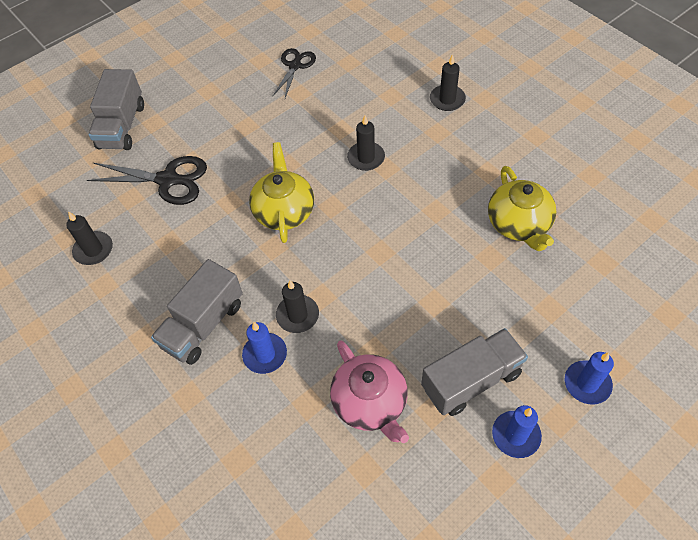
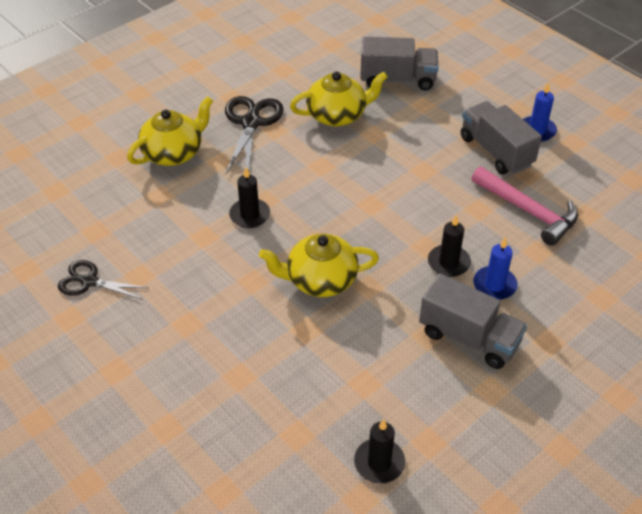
camera: 95 degrees left, 10 degrees down
black scissors [87,156,207,205] -> black scissors moved to [225,96,284,173]
grey truck [89,69,144,150] -> grey truck moved to [360,37,438,90]
pink teapot [330,340,409,443] -> pink hammer [472,166,578,246]
black candle [430,54,466,111] -> yellow teapot [127,96,213,166]
blue candle [565,352,614,405] -> none

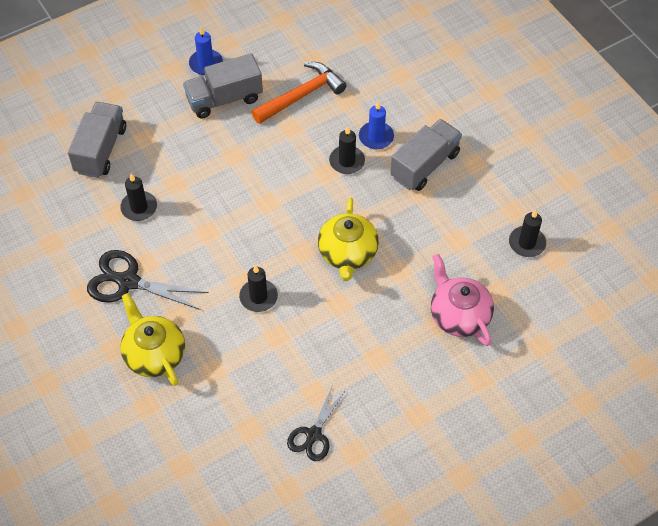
camera: 80 degrees left, 10 degrees up
yellow teapot [290,72,388,126] -> black candle [120,173,157,221]
pink hammer [472,166,578,246] -> orange hammer [252,62,347,124]
none -> pink teapot [431,254,494,346]

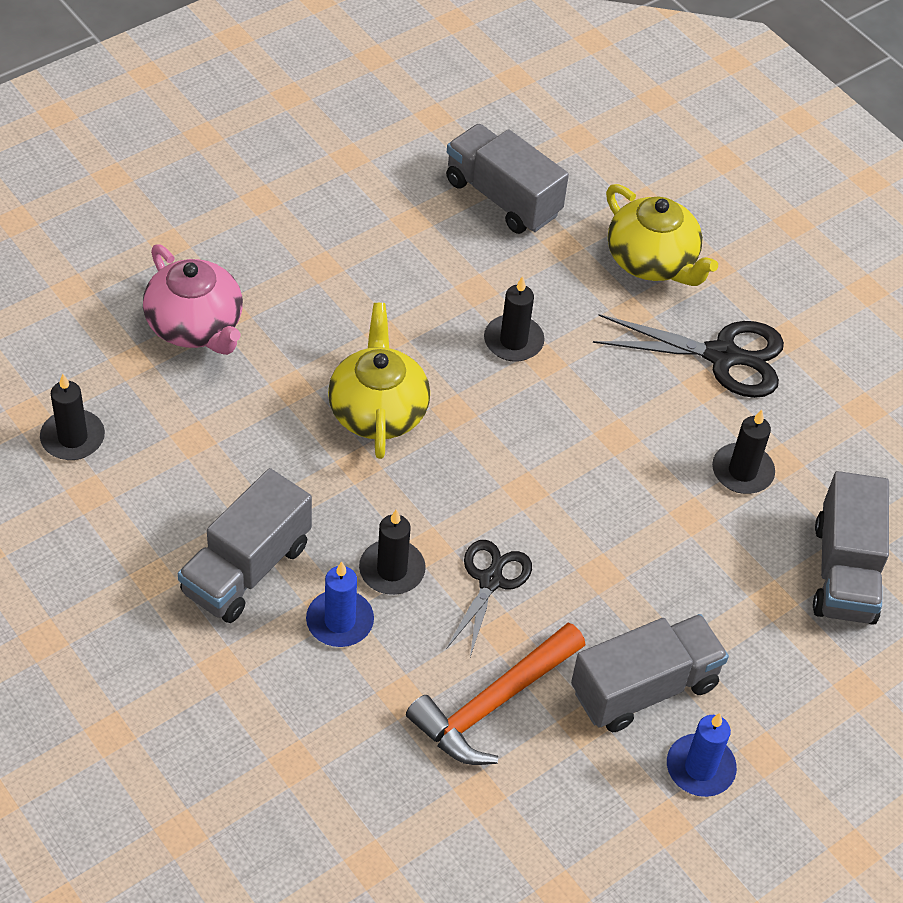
camera: 170 degrees right, 5 degrees down
black scissors [287,386,346,461] -> black scissors moved to [447,540,532,657]
none -> grey truck [446,124,569,234]

